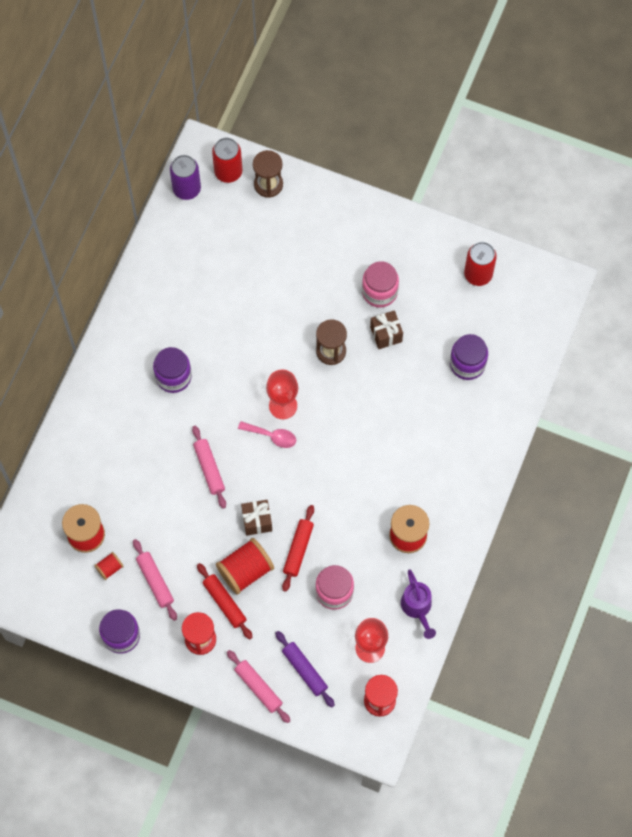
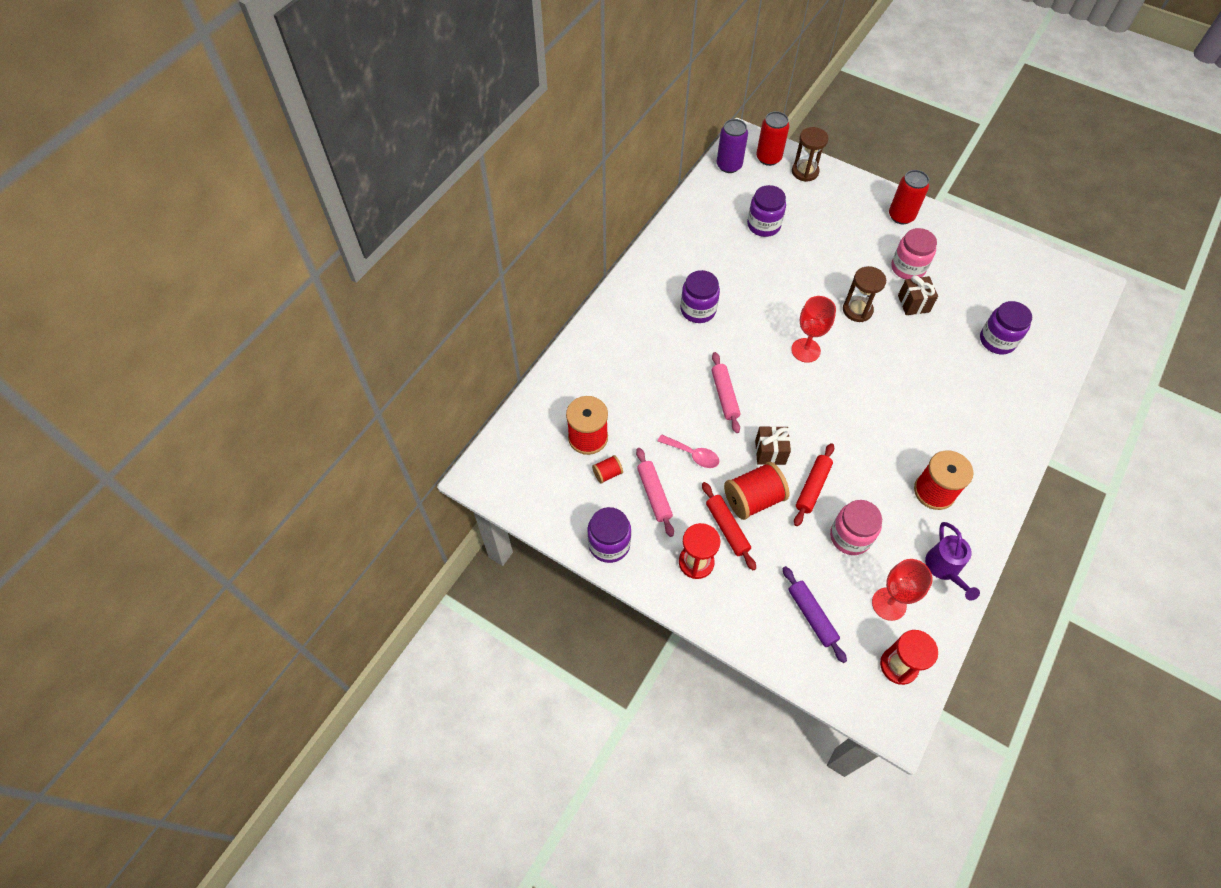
camera: 10 degrees right, 10 degrees down
pink rolling pin [227,650,290,723] -> none
pink spoon [238,421,296,448] -> pink spoon moved to [658,434,720,468]
red can [464,242,497,286] -> red can moved to [889,170,929,224]
none -> purple jar [747,185,786,237]

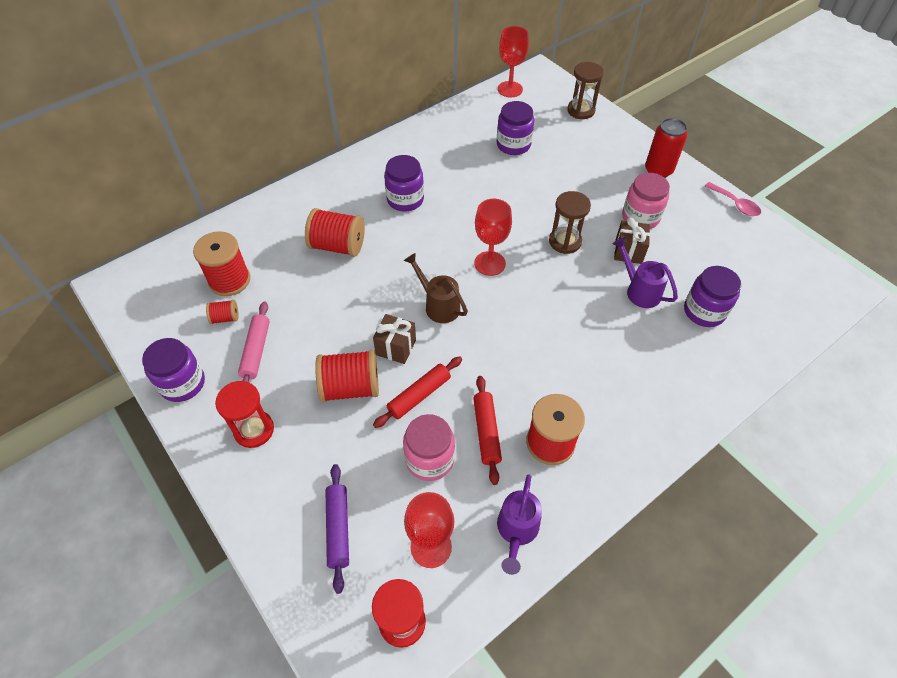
camera: 20 degrees right, 5 degrees down
pink spoon [658,434,720,468] -> pink spoon moved to [705,182,761,216]
red rolling pin [702,482,756,571] -> red rolling pin moved to [473,376,502,485]
pink rolling pin [712,352,740,433] -> none
purple can [717,119,748,173] -> red goblet [498,26,529,97]
red can [756,111,789,166] -> none
none -> red spool [305,208,365,257]
none -> brown watering can [404,253,468,323]
none -> purple watering can [613,237,678,308]

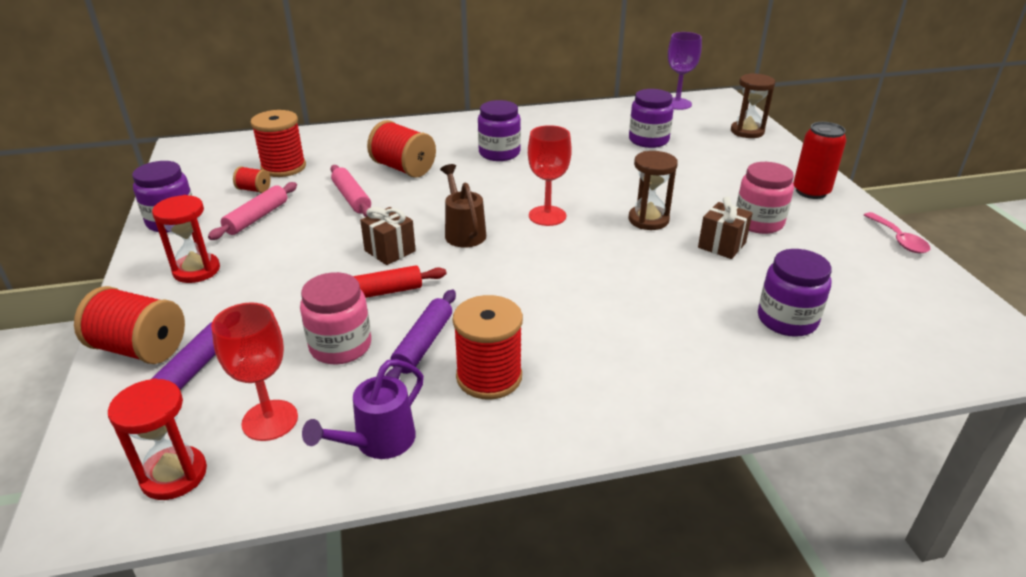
camera: 25 degrees right, 20 degrees down
red spool [315,350,379,402] -> red spool moved to [74,286,185,364]
red rolling pin [473,376,502,485] -> purple rolling pin [385,290,456,379]
red goblet [498,26,529,97] -> purple goblet [668,32,702,110]
purple watering can [613,237,678,308] -> none
none -> pink rolling pin [330,165,371,217]

